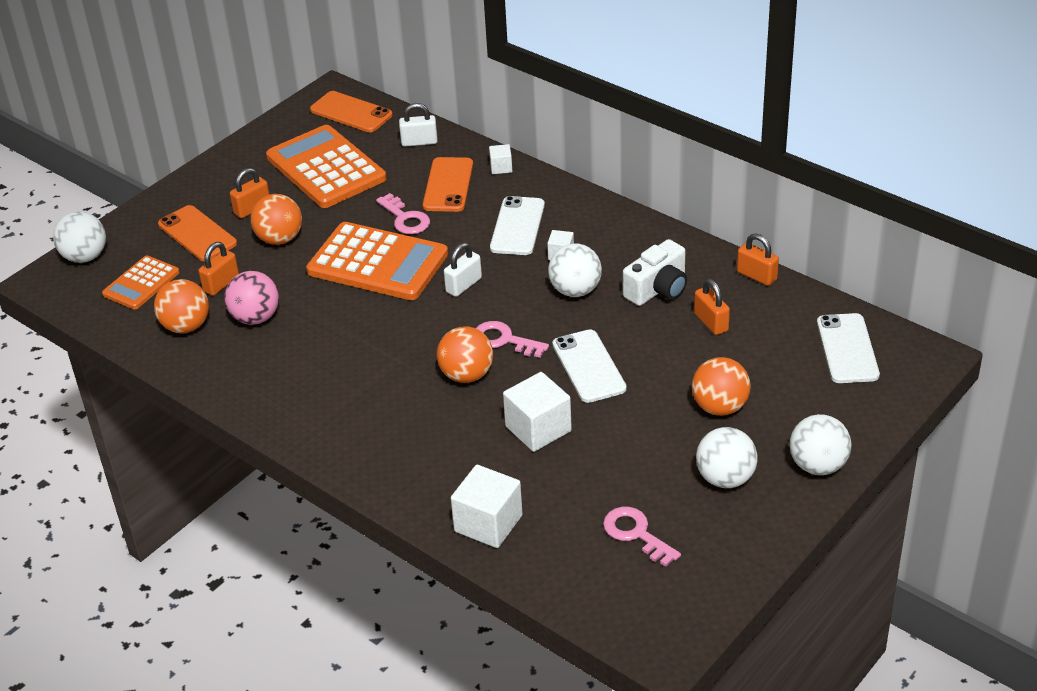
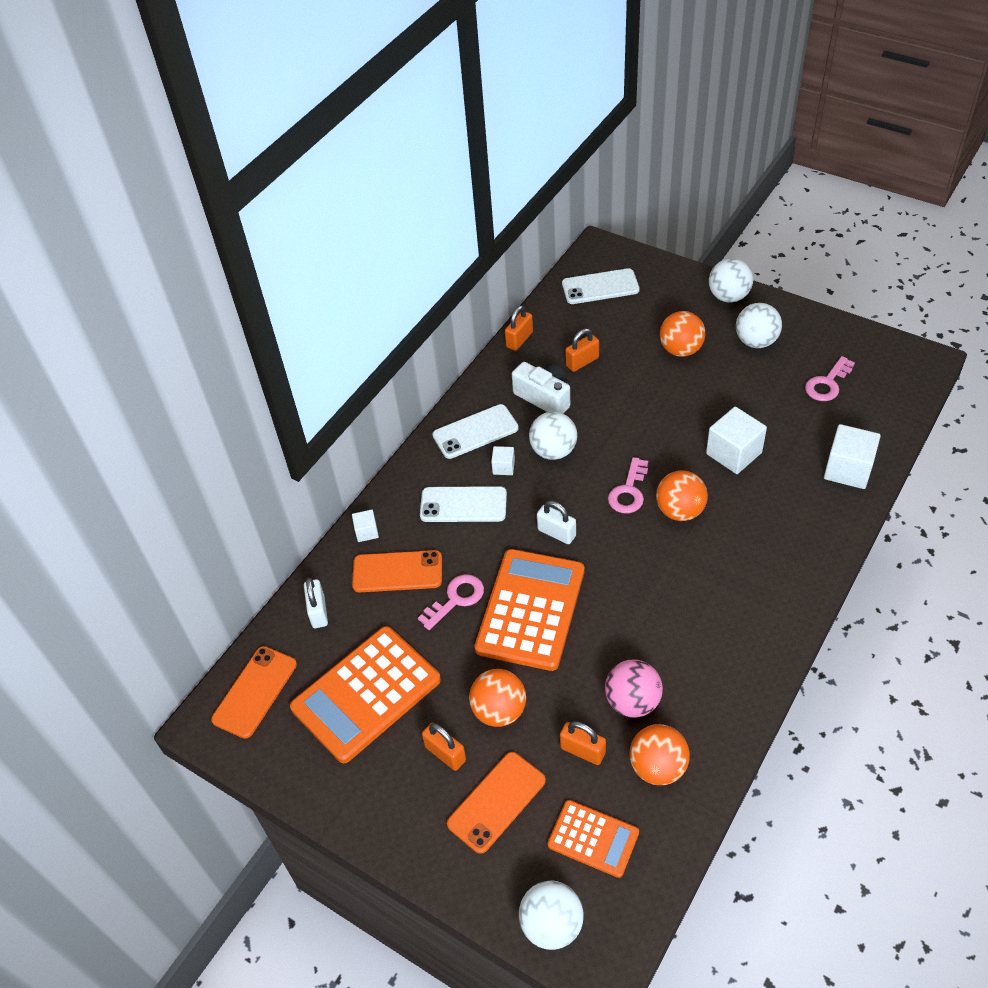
camera: 95 degrees left, 10 degrees up
white phone [552,329,627,403] -> white phone moved to [432,404,519,459]

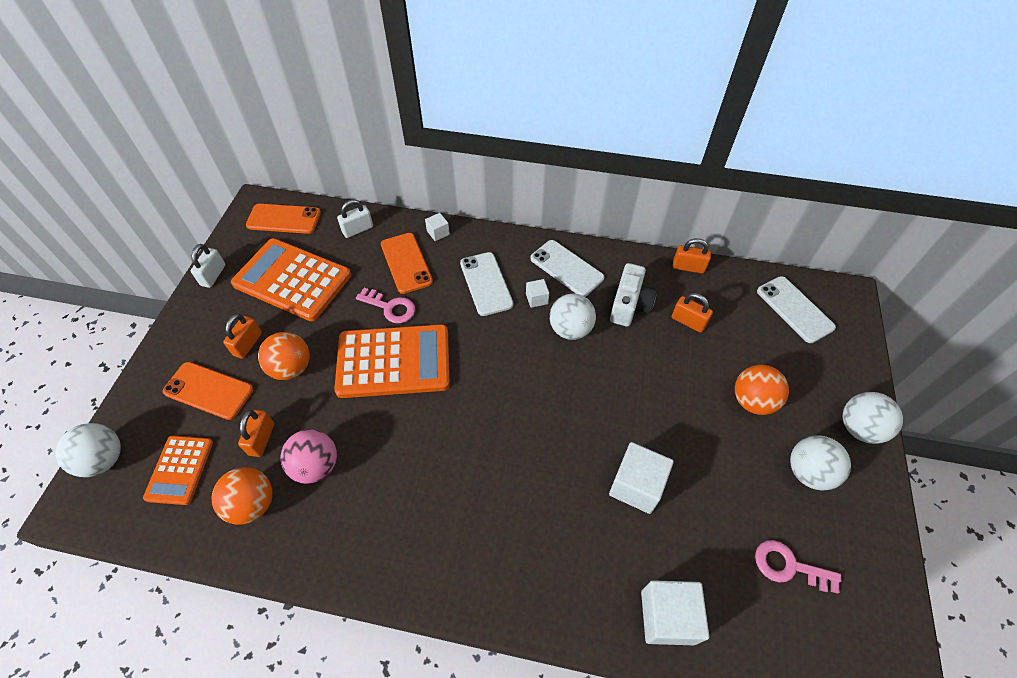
camera: 65 degrees right, 5 degrees up
white padlock [537,501,576,544] -> white padlock moved to [191,244,225,288]
pink key [608,457,648,513] -> none
orange ball [656,470,708,521] -> none

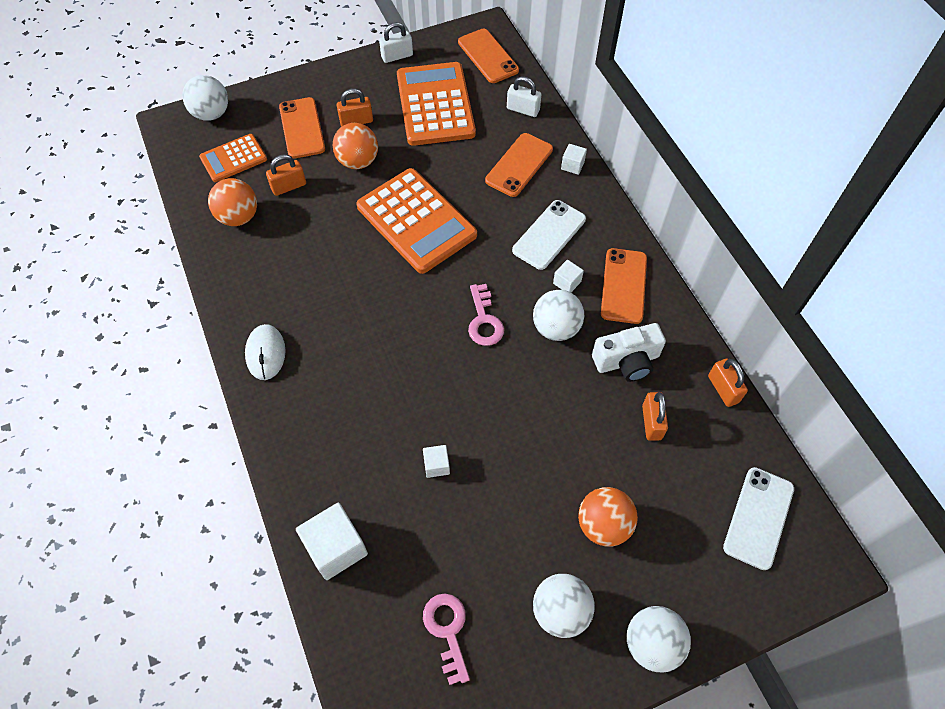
camera: 55 degrees right, 5 degrees up
pink ball [280,429,337,484] -> none
pink key [356,288,415,323] -> pink key moved to [468,284,504,346]
white phone [530,240,604,297] -> orange phone [601,248,647,324]
white cube [609,442,674,514] -> white cube [423,445,450,478], size x0.51
none -> white mouse [245,324,286,380]

